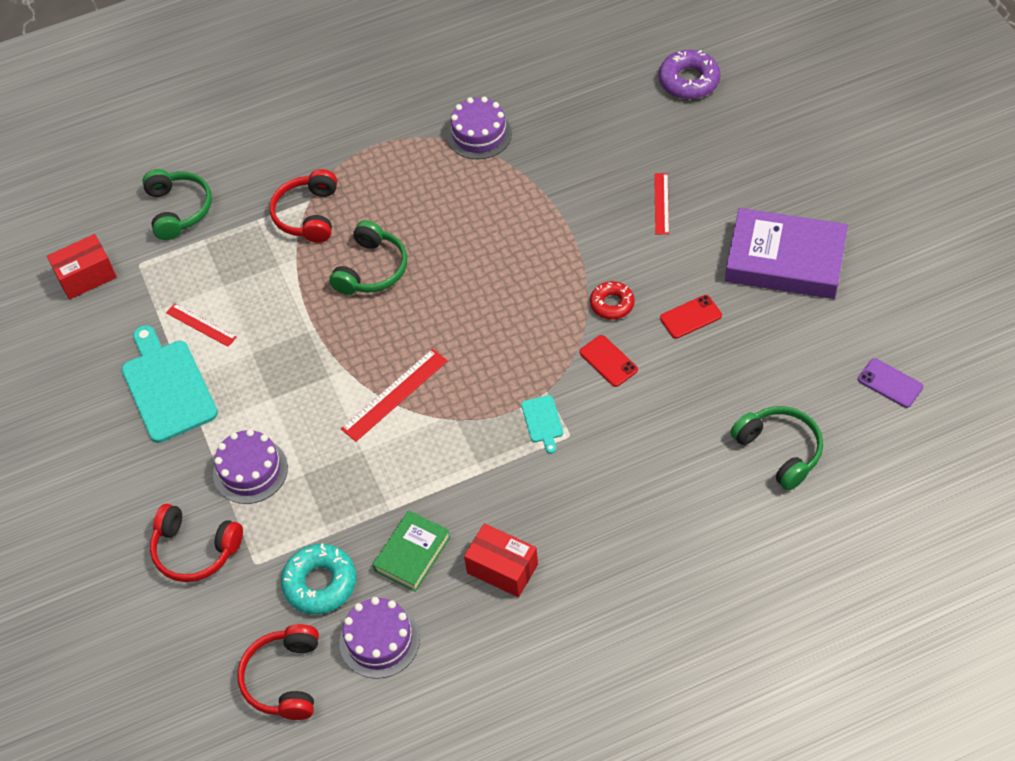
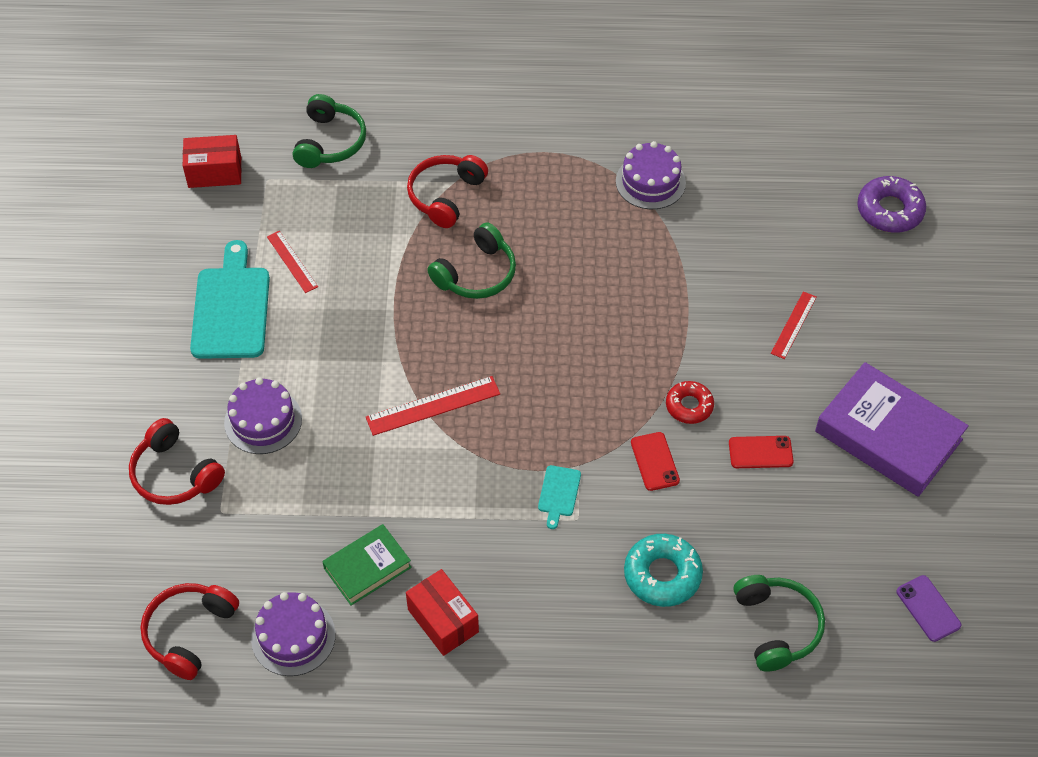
camera: 20 degrees right, 0 degrees up
turquoise donut [281,544,356,614] -> turquoise donut moved to [624,534,703,607]

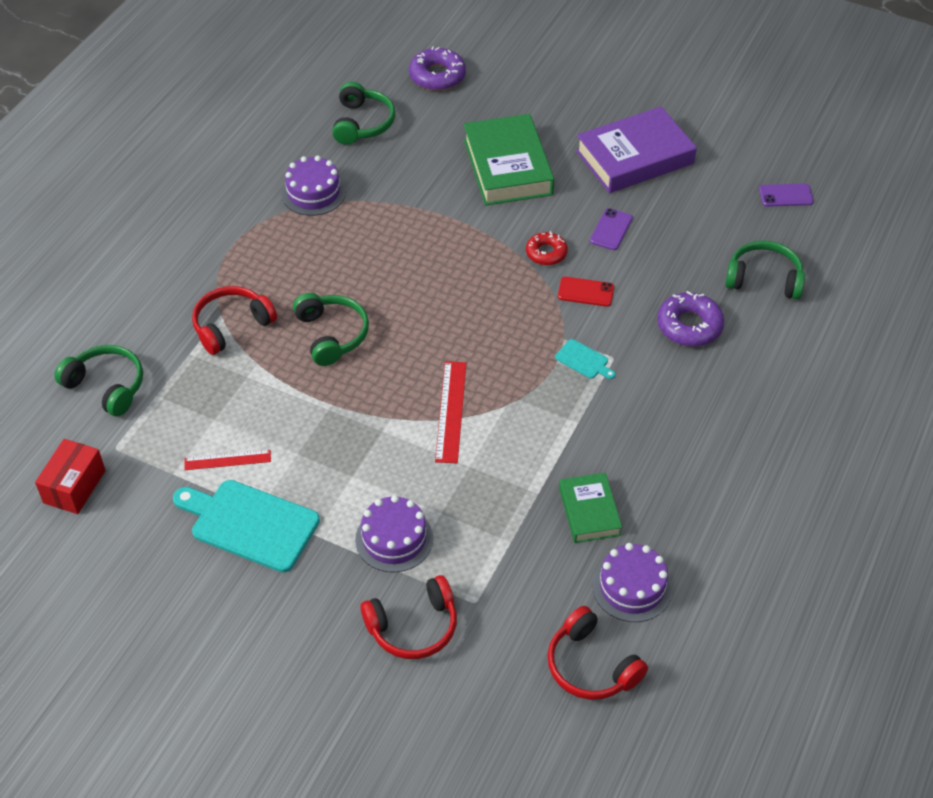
camera: 65 degrees left, 5 degrees down
red box [406,569,479,656] -> none
red headphones [407,155,488,228] -> red headphones turned 90 degrees clockwise [192,286,277,355]
turquoise donut [624,534,703,607] -> purple donut [657,291,724,346]
red phone [729,436,794,468] -> purple phone [590,208,633,250]
red ruler [771,291,817,359] -> green book [464,114,554,206]
none -> green headphones [332,82,395,145]

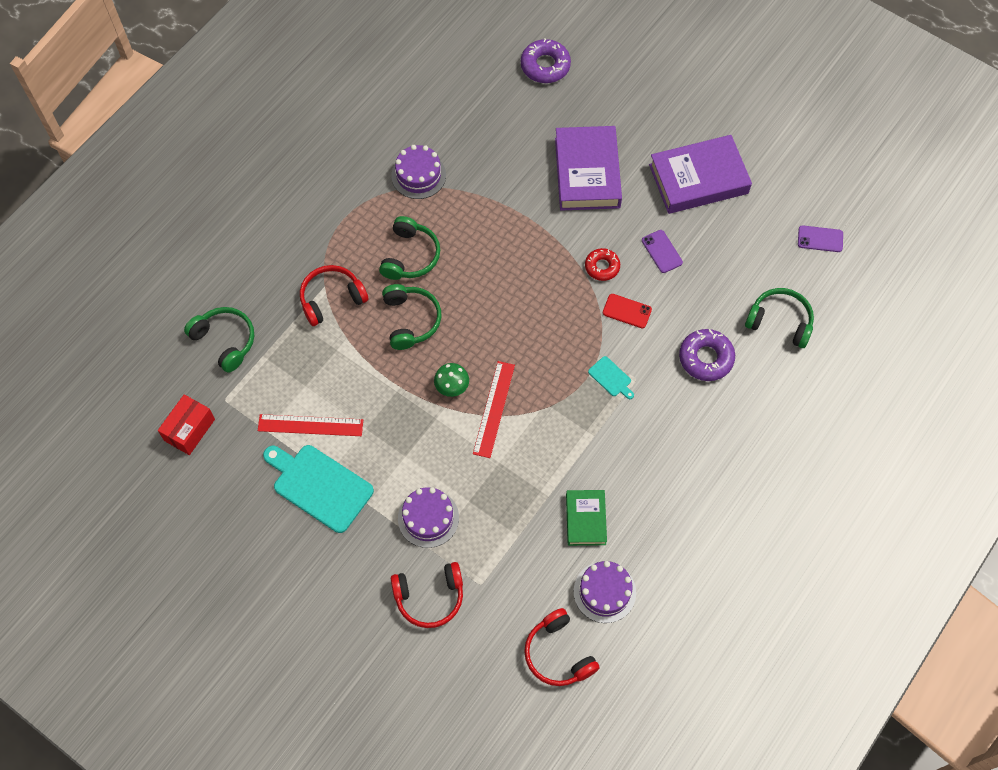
camera: 10 degrees right, 15 degrees up
red ruler [184,450,271,470] -> red ruler [258,414,363,436], size x1.53
green headphones [332,82,395,145] -> green headphones moved to [379,216,440,280]
green book [464,114,554,206] -> purple book [555,126,622,210]
purple phone [590,208,633,250] -> purple phone turned 60 degrees counterclockwise [642,230,683,273]
none -> green mushroom [434,363,469,397]

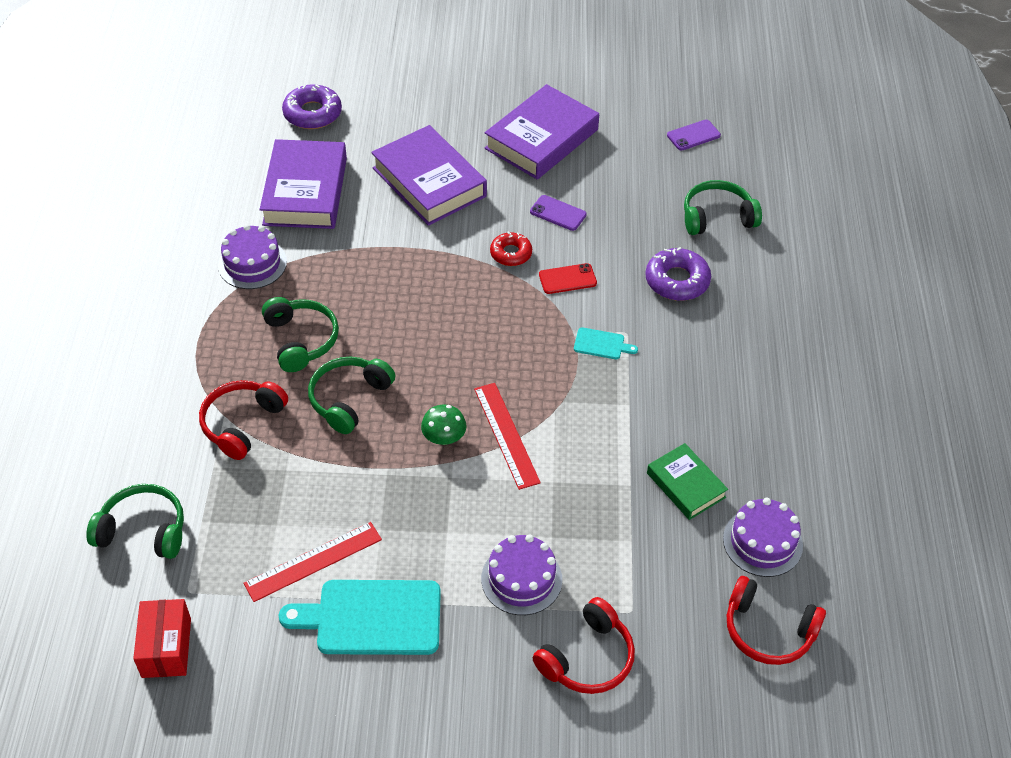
camera: 35 degrees left, 15 degrees down
green headphones [382,284,441,350] -> green headphones turned 105 degrees counterclockwise [308,357,396,434]
none -> purple book [259,139,347,229]

